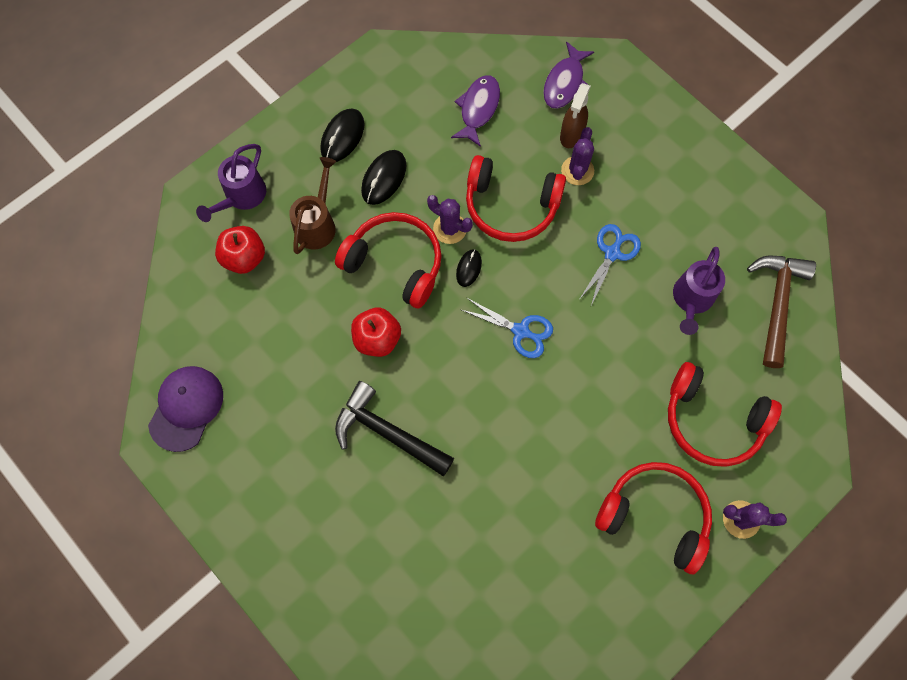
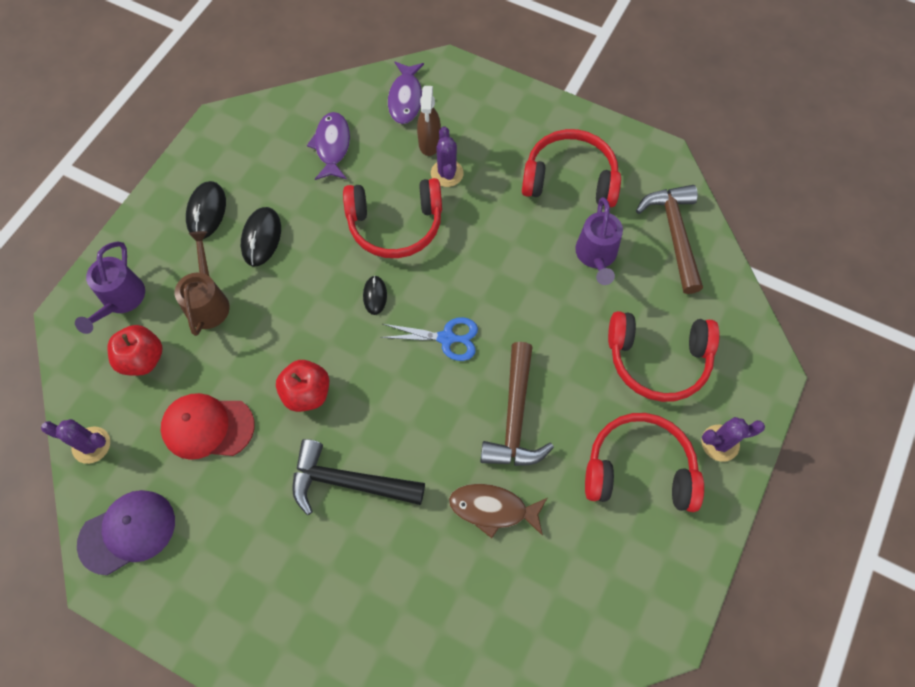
camera: 20 degrees left, 5 degrees down
purple cap [148,366,223,452] -> purple cap turned 60 degrees clockwise [77,490,175,575]
red headphones [335,212,442,308] -> red headphones moved to [522,129,621,207]
purple cactus [427,195,473,244] -> purple cactus moved to [41,419,110,464]
blue scissors [579,224,641,306] -> none
none -> red cap [161,393,255,460]
none -> brown fish [449,484,547,538]
none -> brown hammer [480,342,554,466]

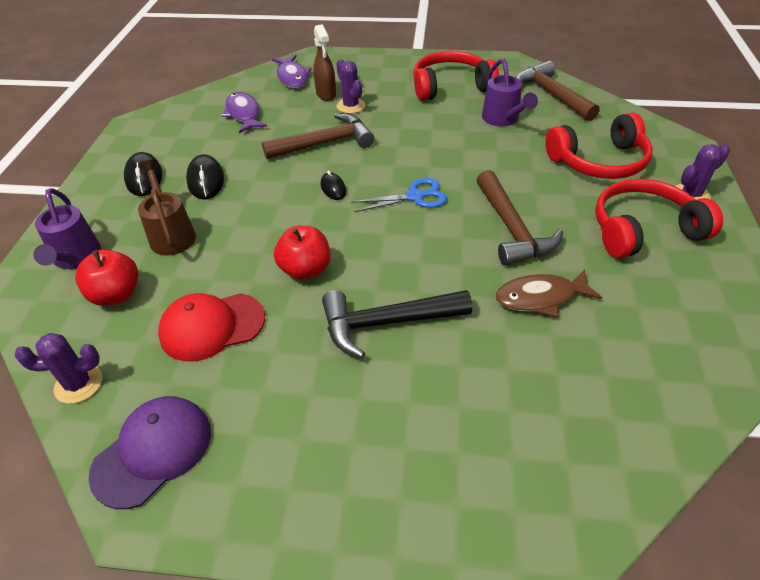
camera: 20 degrees left, 20 degrees down
red headphones [343,178,442,258] -> brown hammer [262,113,374,159]

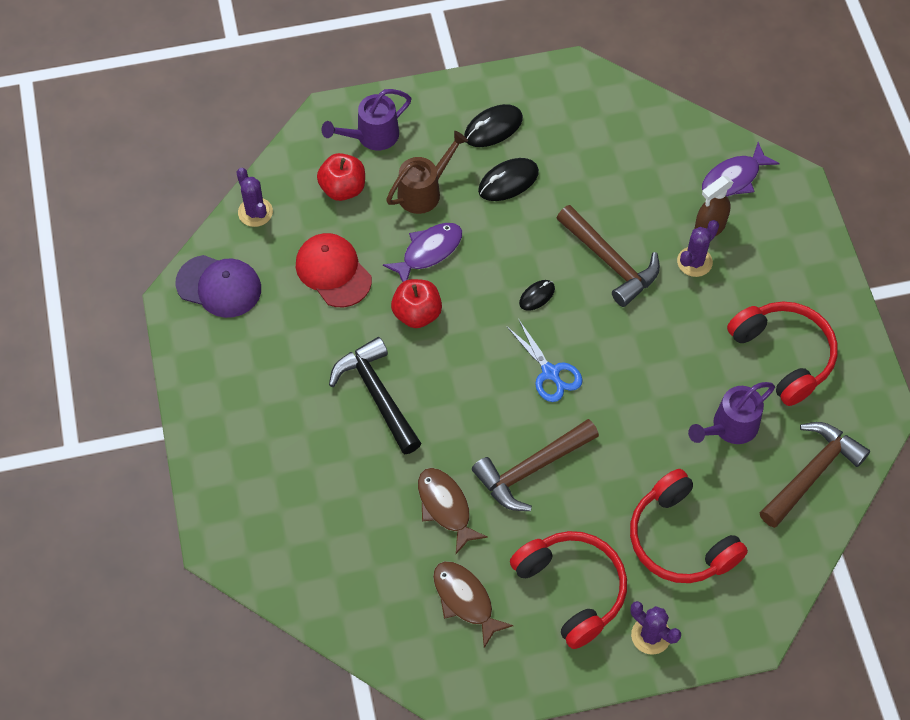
camera: 70 degrees right, 15 degrees up
purple fish [221,92,268,133] -> purple fish moved to [383,223,462,282]
none -> brown fish [433,561,514,648]

